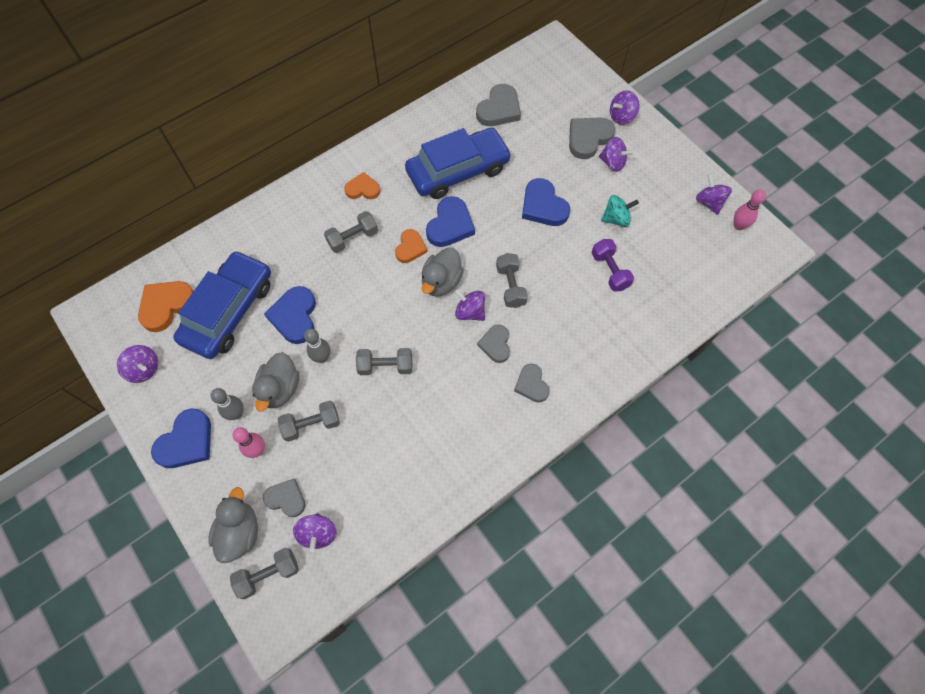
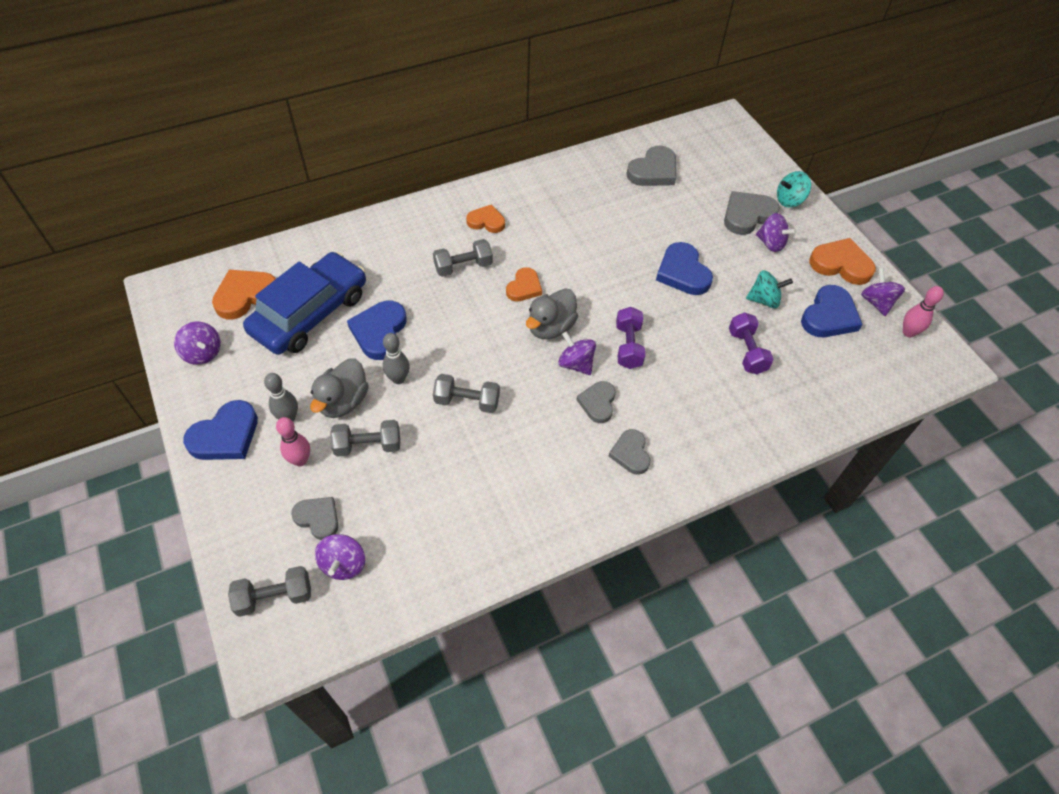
camera: 10 degrees right, 10 degrees down
grey duck [208,487,258,563] -> none
blue car [405,127,512,199] -> none
blue heart [426,196,475,247] -> blue heart moved to [801,285,863,337]
grey dumbbell [496,253,528,308] -> purple dumbbell [616,307,645,369]
purple spinning top [610,90,639,125] -> turquoise spinning top [777,171,811,207]
none -> orange heart [809,238,876,285]

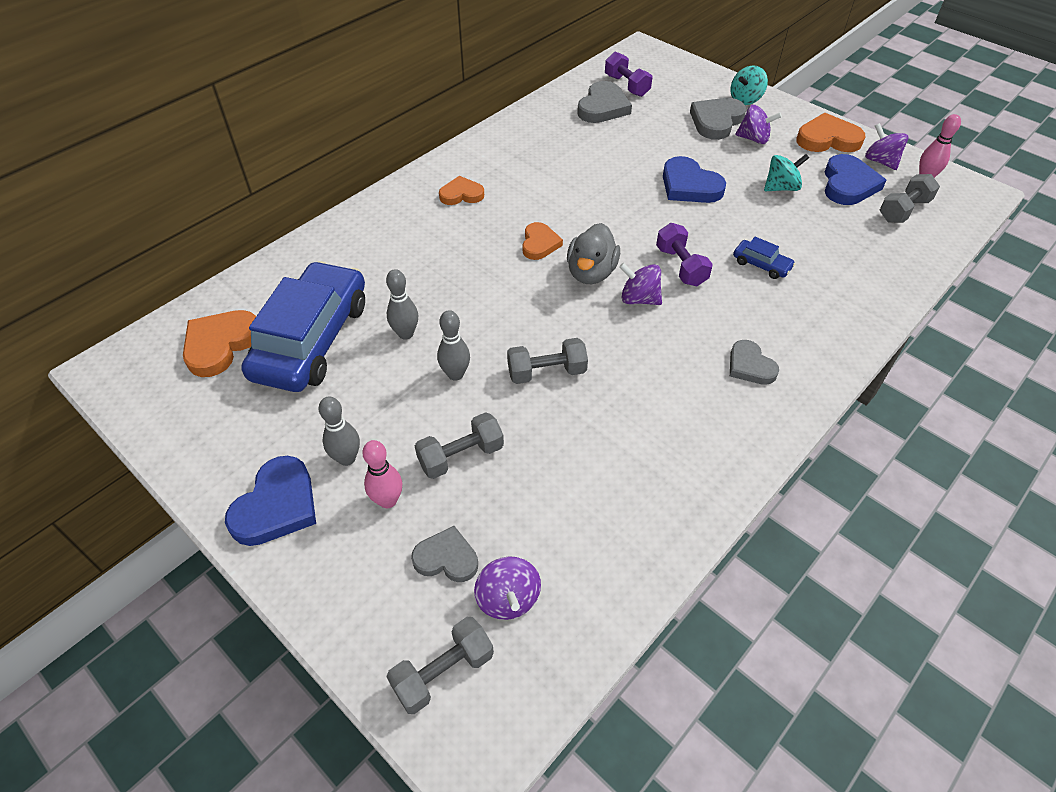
camera: 20 degrees left, 5 degrees down
purple spinning top [174,322,221,365] -> none
grey duck [310,358,369,418] -> none
blue heart [347,301,407,360] -> grey bowling pin [386,269,418,340]
grey dumbbell [433,239,493,277] -> grey dumbbell moved to [880,174,940,223]
grey heart [576,381,616,423] -> none
purple dumbbell [729,312,773,374] -> purple dumbbell moved to [605,51,652,97]
none -> blue car [733,237,795,279]

